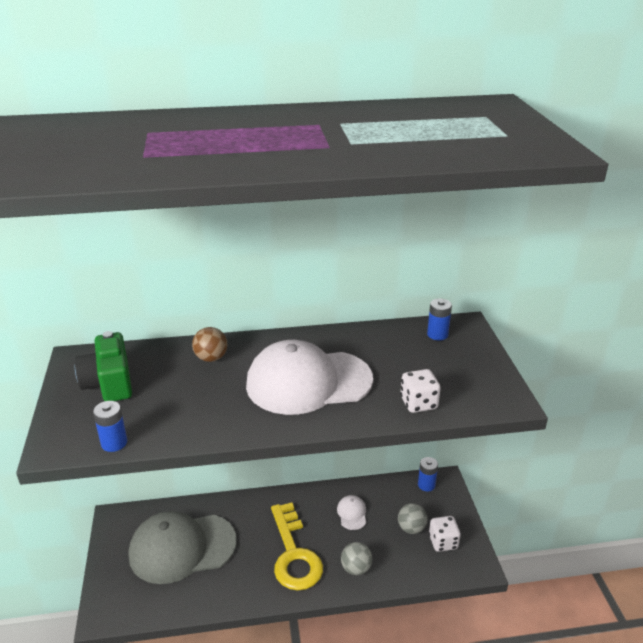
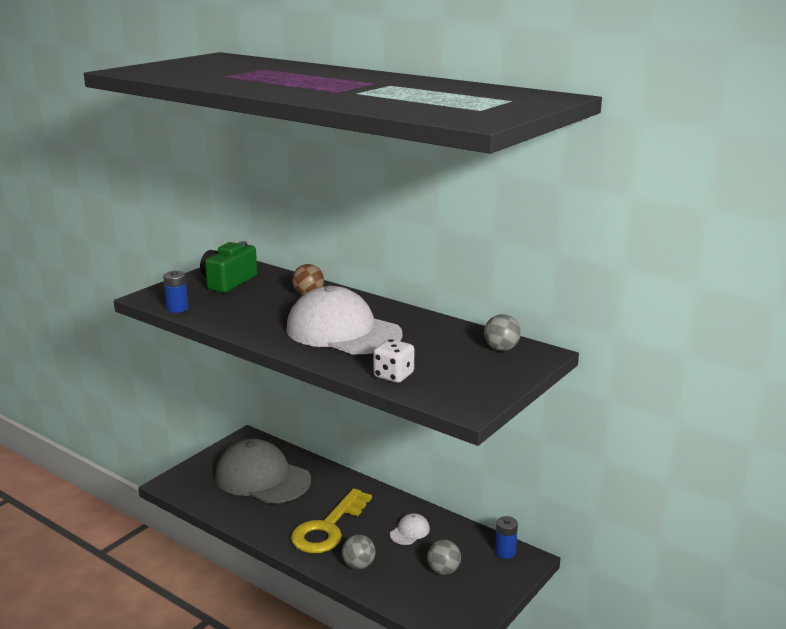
camera: 45 degrees right, 10 degrees down
blue battery [427,298,452,340] -> grey ball [484,314,521,351]
white dice [429,516,461,552] -> none

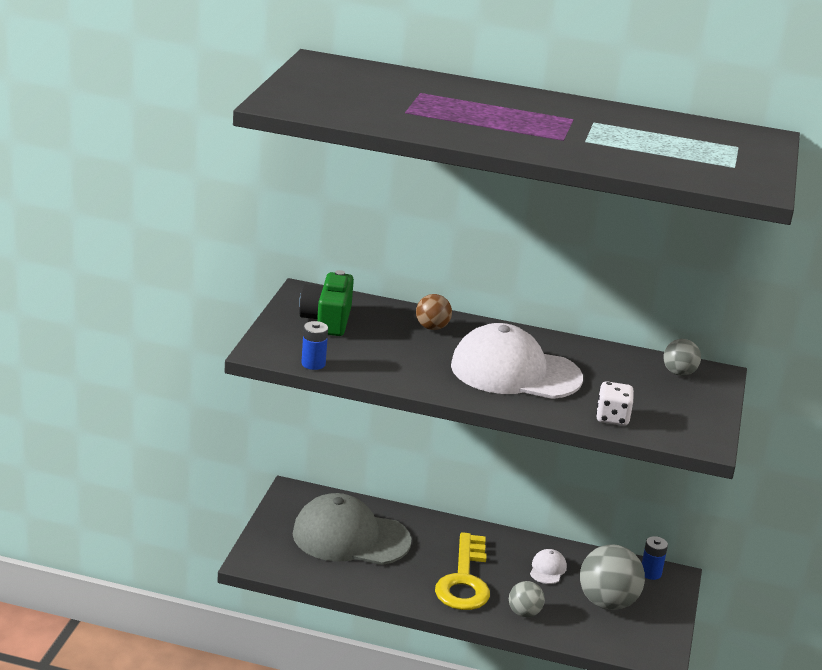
camera: 25 degrees left, 5 degrees up
grey ball [427,540,461,575] -> grey ball [580,544,645,610], size x1.83

